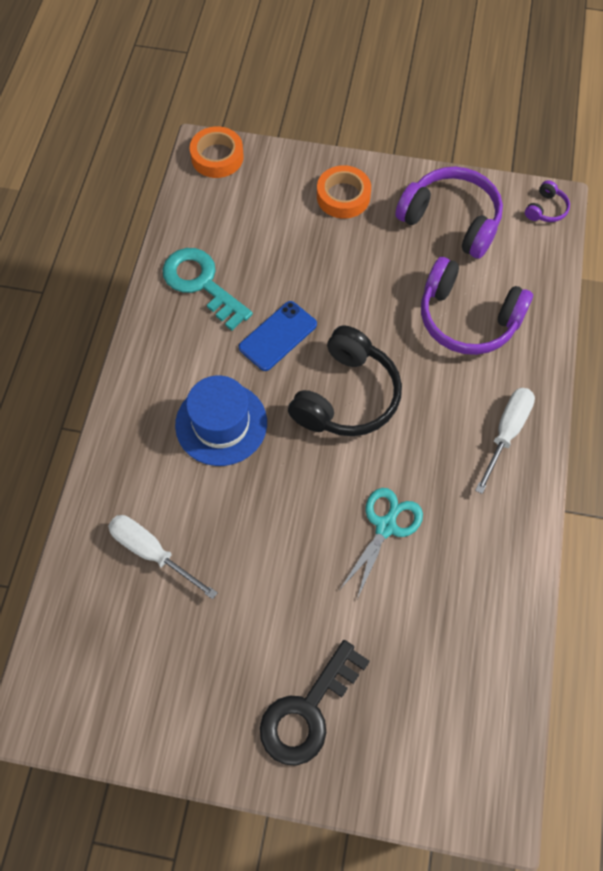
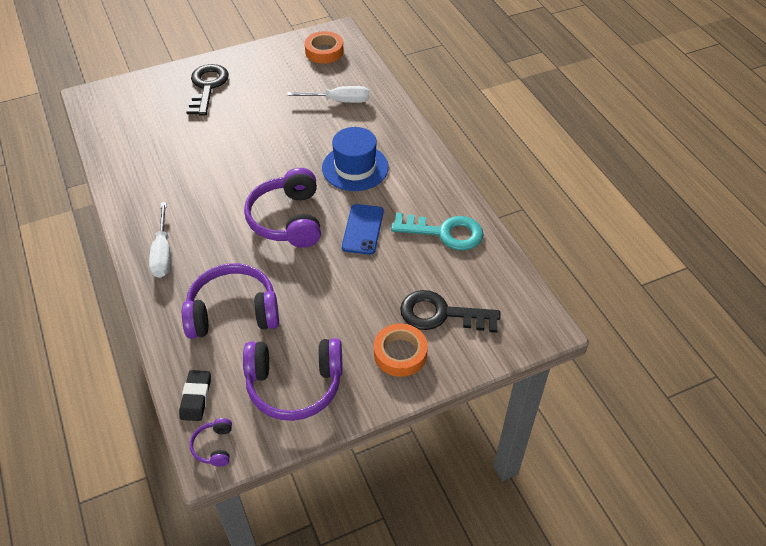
camera: 145 degrees right, 15 degrees down
orange tape [190,126,244,178] -> orange tape moved to [305,31,344,63]
black headphones [288,326,402,436] -> purple headphones [244,168,321,248]
turquoise scissors [340,488,423,599] -> none
none -> black eraser [179,370,211,421]
none -> black key [400,290,500,333]

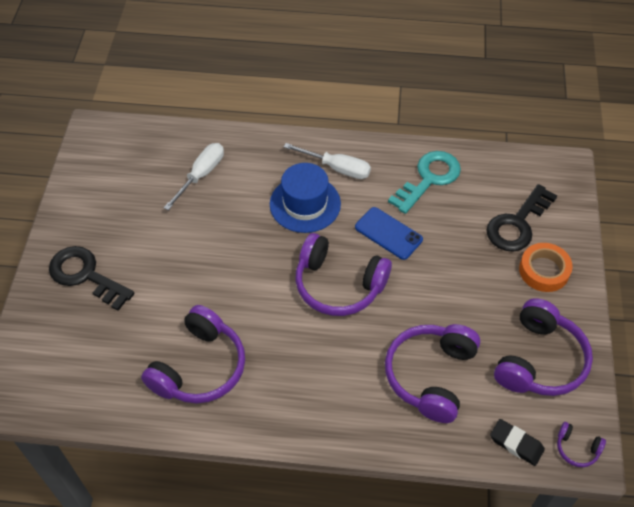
camera: 60 degrees left, 5 degrees up
white screwdriver [149,202,170,278] -> white screwdriver moved to [284,143,371,179]
orange tape [305,31,344,63] -> none
none -> purple headphones [141,305,245,404]

